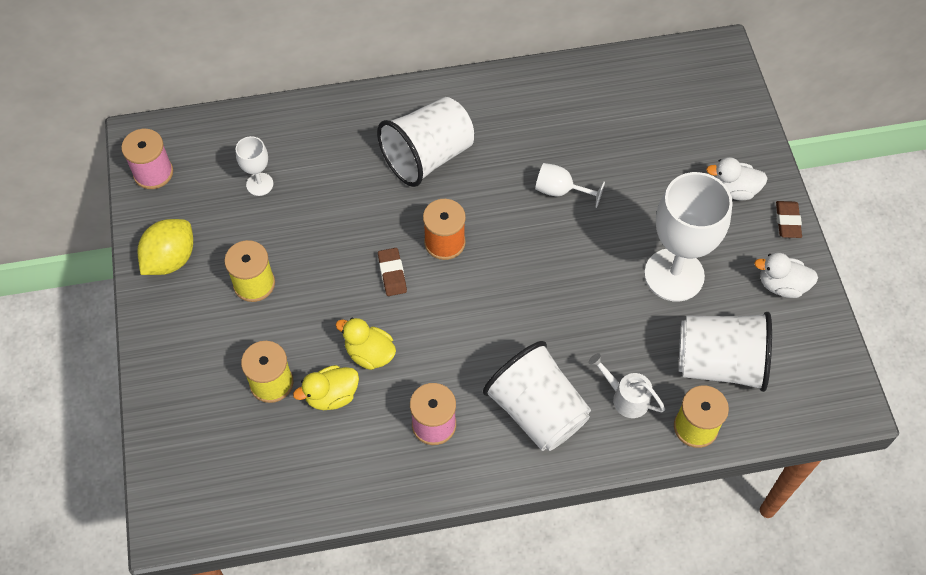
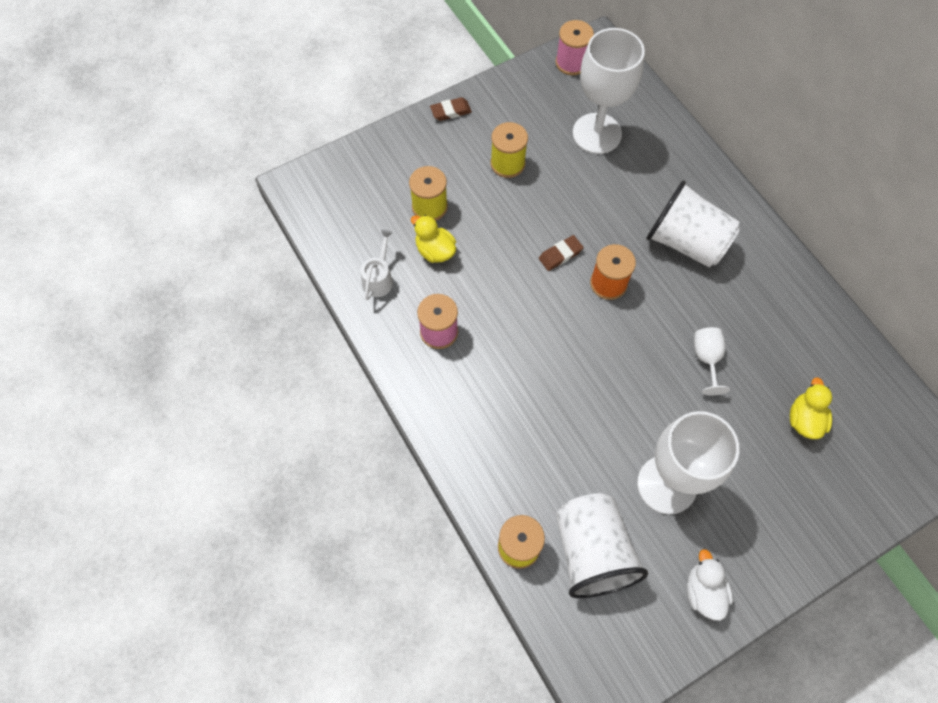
camera: 70 degrees right, 5 degrees up
yellow lemon [137,219,193,275] -> none
white goblet [236,136,273,196] -> white goblet [573,28,645,154], size x2.12
yellow duck [336,318,396,370] -> yellow duck moved to [790,377,832,439]
white cup [483,341,591,451] -> none
white watering can [588,353,665,418] -> white watering can moved to [360,230,393,300]
white duck [706,157,768,200] -> none
brown eraser [776,201,802,238] -> brown eraser moved to [430,97,472,121]

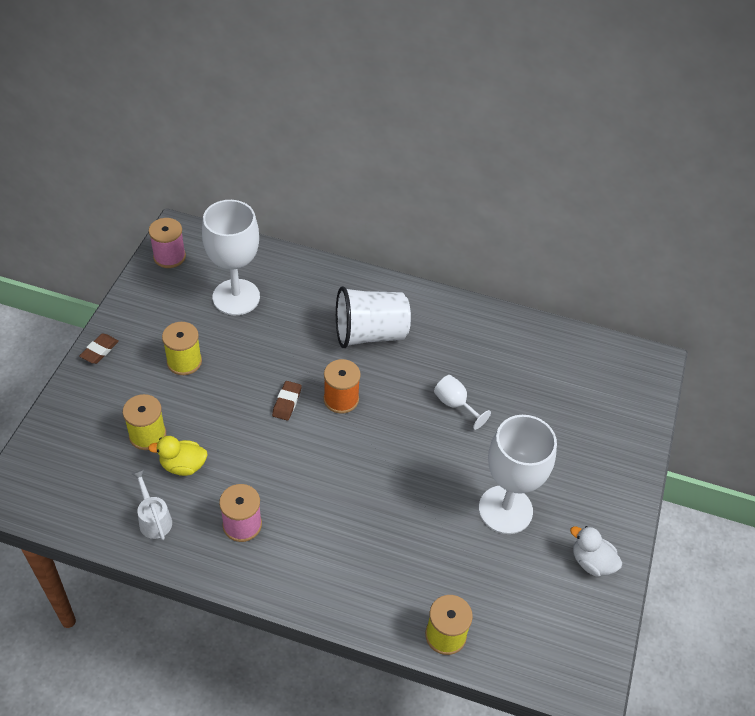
camera: 45 degrees left, 15 degrees down
white cup [556,493,648,598] -> none
yellow duck [790,377,832,439] -> none

